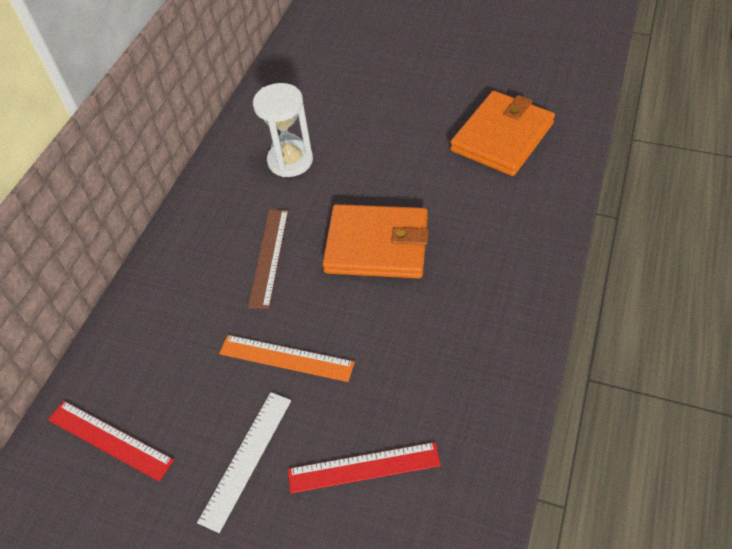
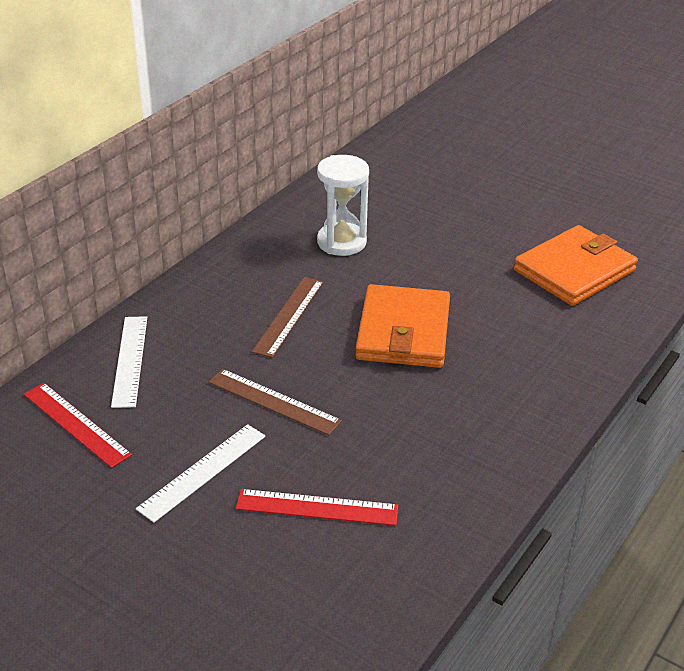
camera: 10 degrees right, 15 degrees down
orange ruler [219,335,355,382] -> brown ruler [209,369,342,435]
orange wallet [322,204,429,278] -> orange wallet turned 75 degrees clockwise [355,284,450,368]
none -> white ruler [111,316,147,408]

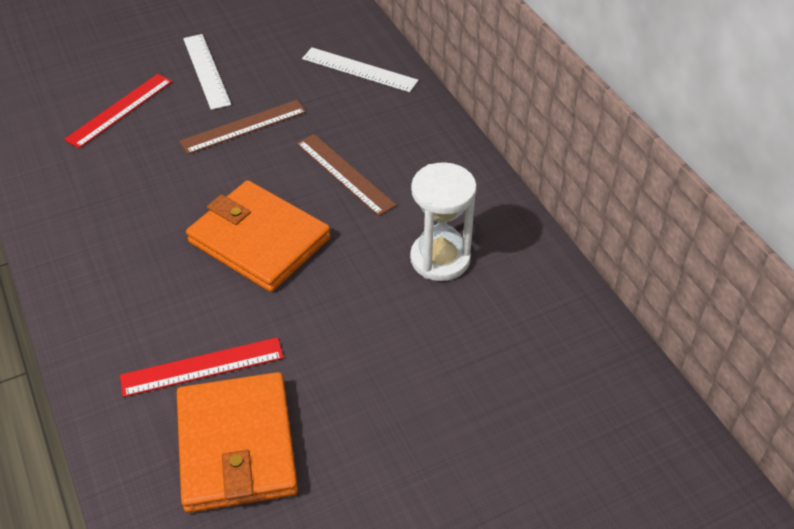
camera: 120 degrees right, 10 degrees up
red ruler [24,383,132,468] -> red ruler moved to [120,337,284,397]

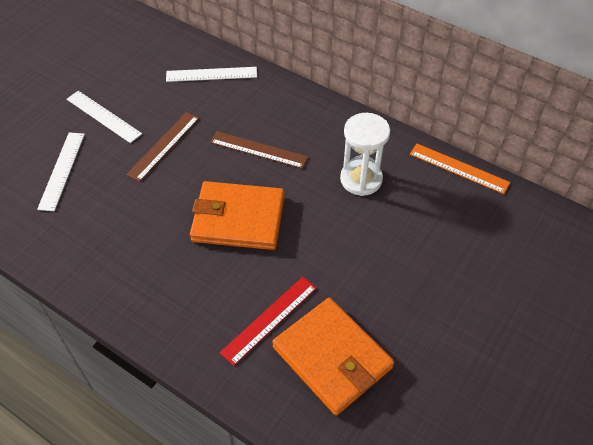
camera: 30 degrees left, 5 degrees up
red ruler [64,74,172,148] -> white ruler [37,132,85,211]
none -> orange ruler [410,144,510,194]

